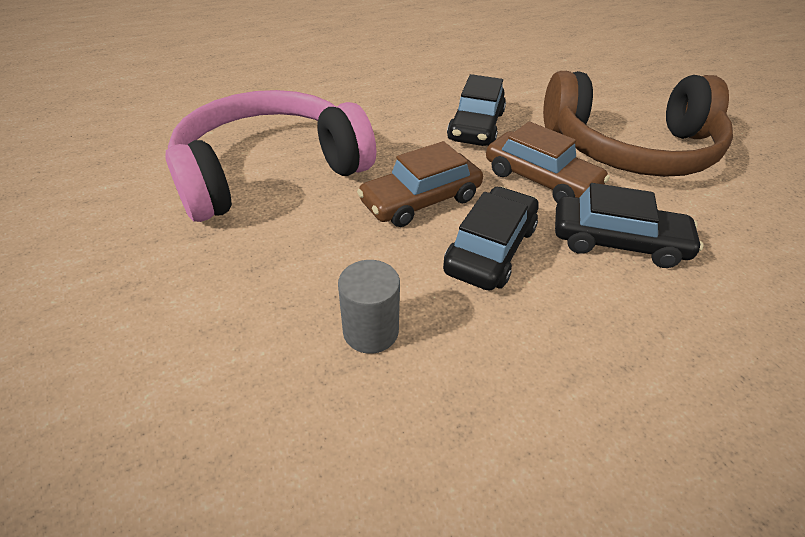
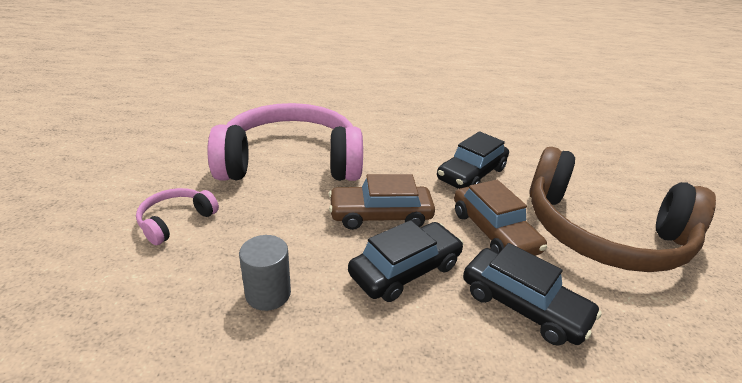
camera: 25 degrees right, 10 degrees down
none -> pink headphones [136,188,219,245]

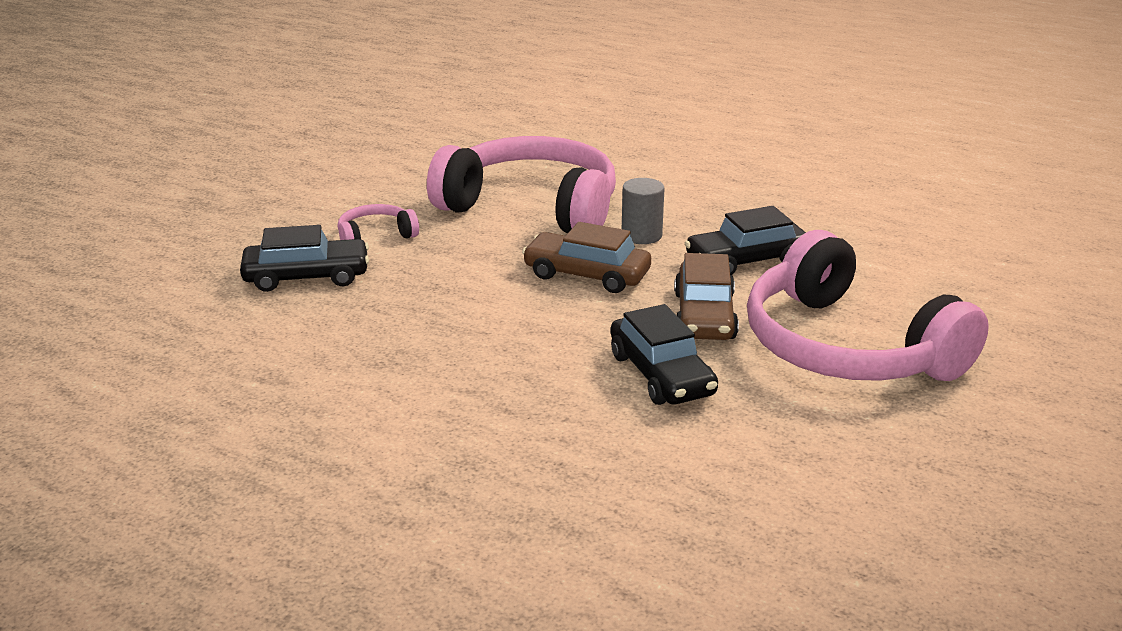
camera: 30 degrees right, 5 degrees down
grey cylinder [239,235,291,311] -> grey cylinder moved to [622,178,665,244]
black car [348,220,463,302] -> black car moved to [240,225,369,292]
brown headphones [529,147,716,272] -> pink headphones [747,230,989,381]

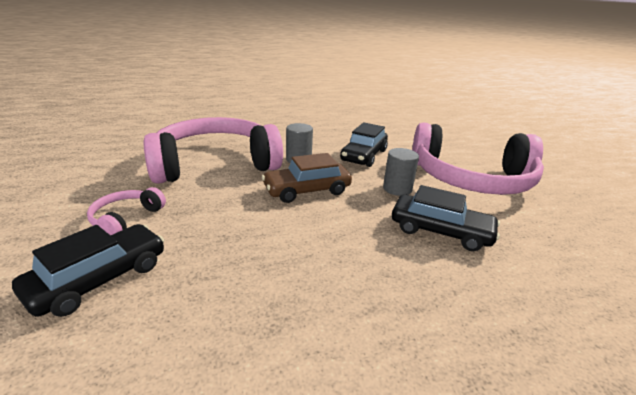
camera: 45 degrees left, 0 degrees up
brown car [674,253,739,340] -> grey cylinder [383,148,419,196]

